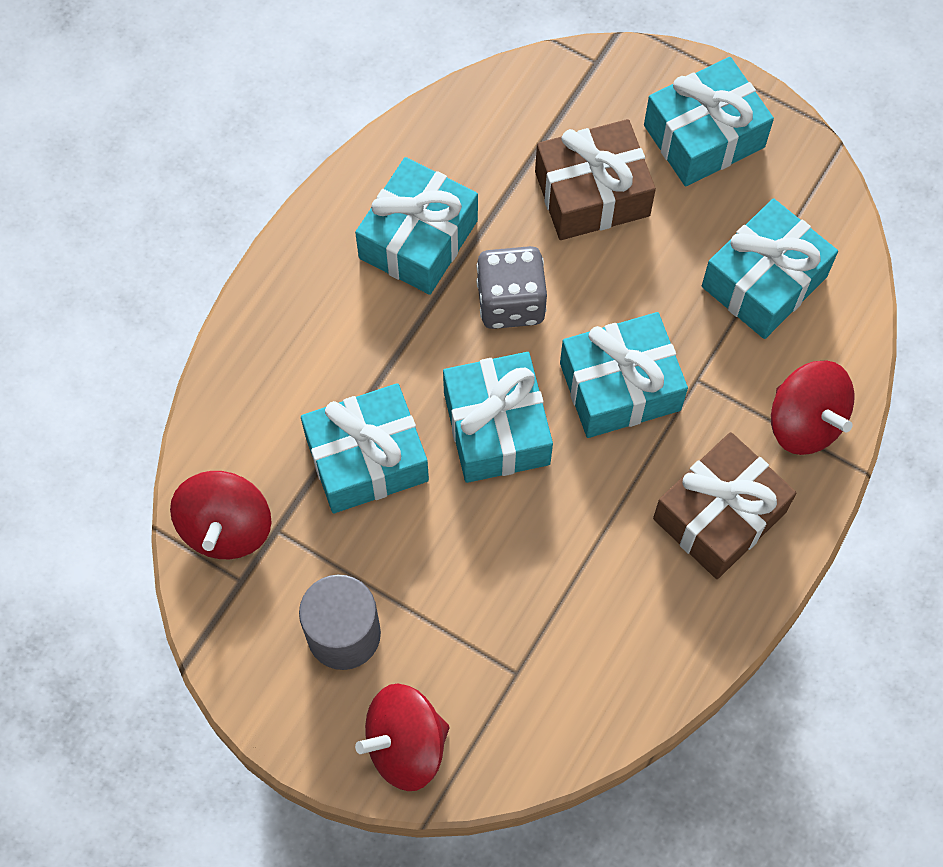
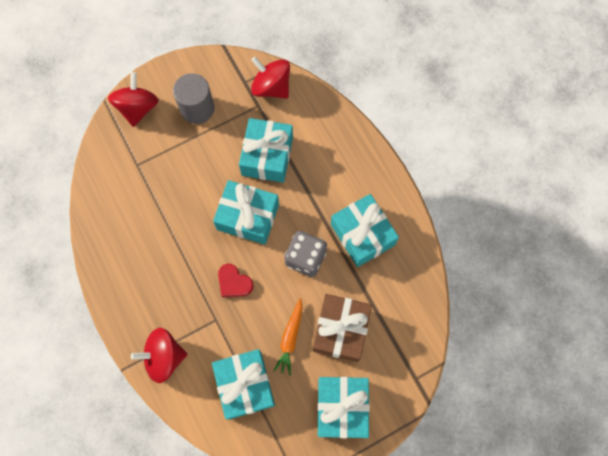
camera: 120 degrees right, 5 degrees up
turquoise gift [560,312,688,438] -> red heart [218,264,254,297]
brown gift [653,432,797,579] -> none
none -> orange carrot [273,298,302,376]

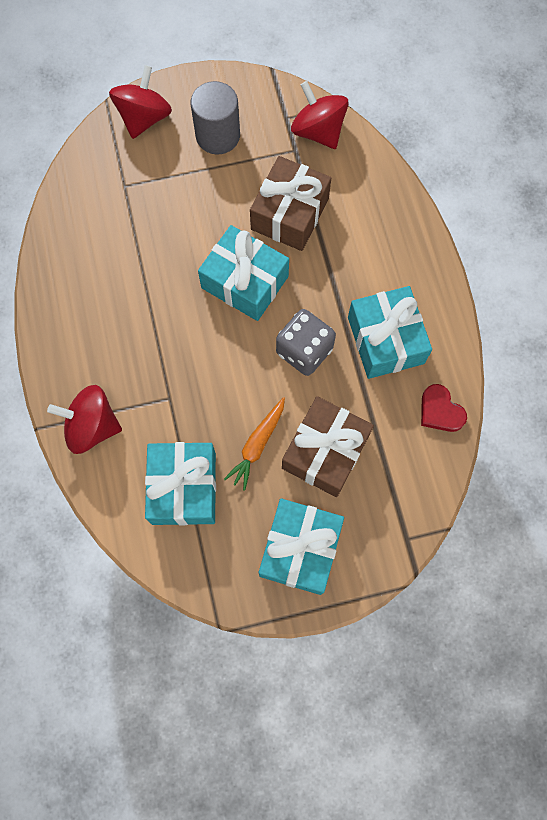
camera: 15 degrees right, 0 degrees up
red heart [218,264,254,297] -> red heart moved to [421,384,467,432]
turquoise gift [239,118,293,183] -> brown gift [250,156,331,251]

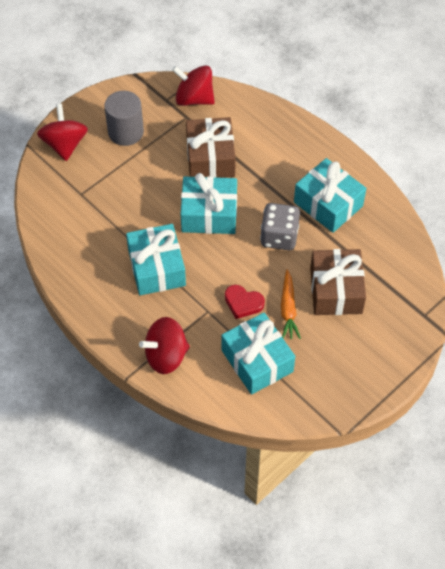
camera: 30 degrees left, 15 degrees down
turquoise gift [259,499,344,595] -> turquoise gift moved to [126,224,186,295]
red heart [421,384,467,432] -> red heart moved to [225,285,265,319]

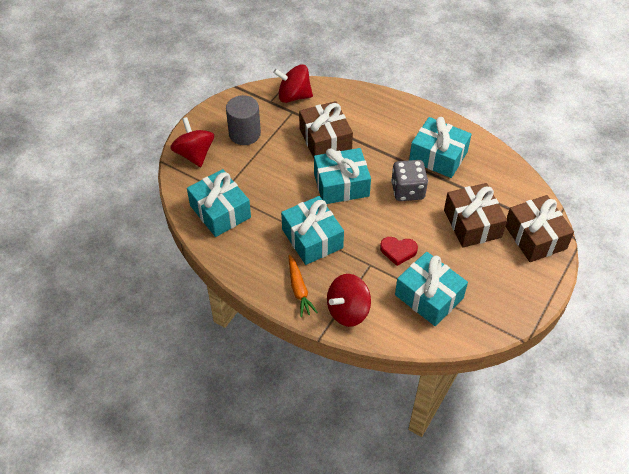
camera: 15 degrees left, 5 degrees down
orange carrot [281,269,301,339] -> orange carrot moved to [289,255,318,317]
none -> turquoise gift [187,169,251,237]
none -> brown gift [506,195,574,262]

